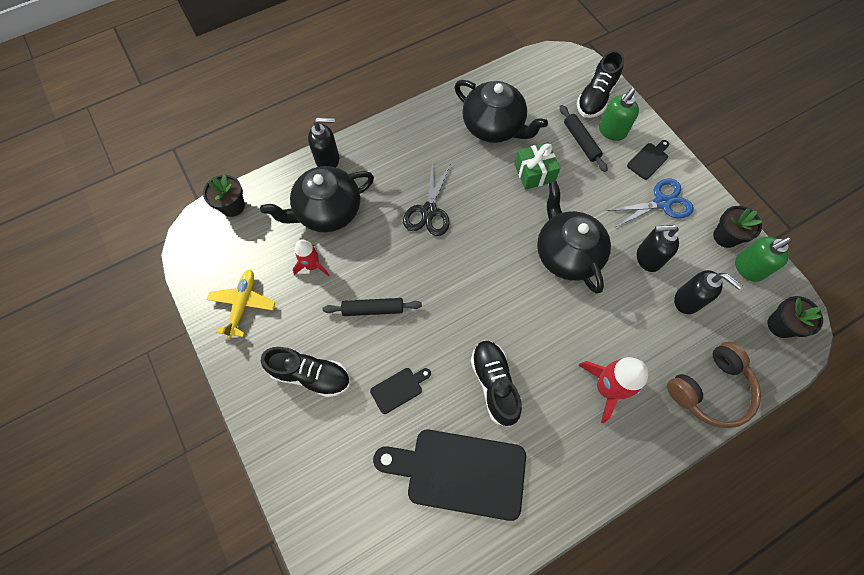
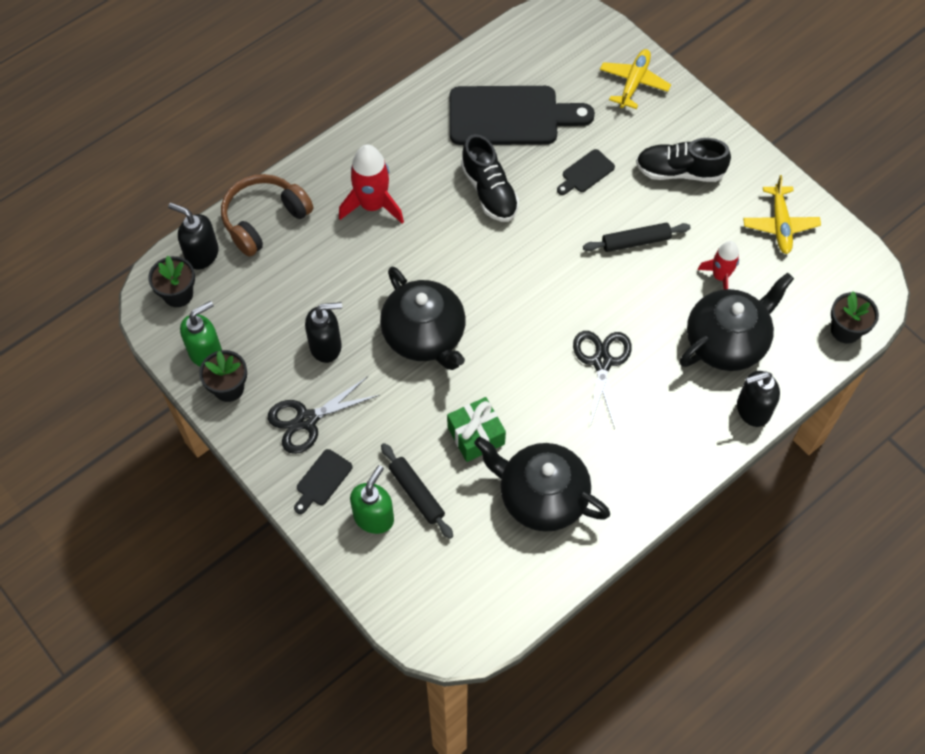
camera: 170 degrees right, 5 degrees down
black shoe [577,50,624,118] -> none
blue scissors [606,179,694,227] -> black scissors [268,377,379,454]
black soap dispenser [674,270,743,314] -> black soap dispenser moved to [168,203,219,270]
none -> yellow plane [600,49,671,109]

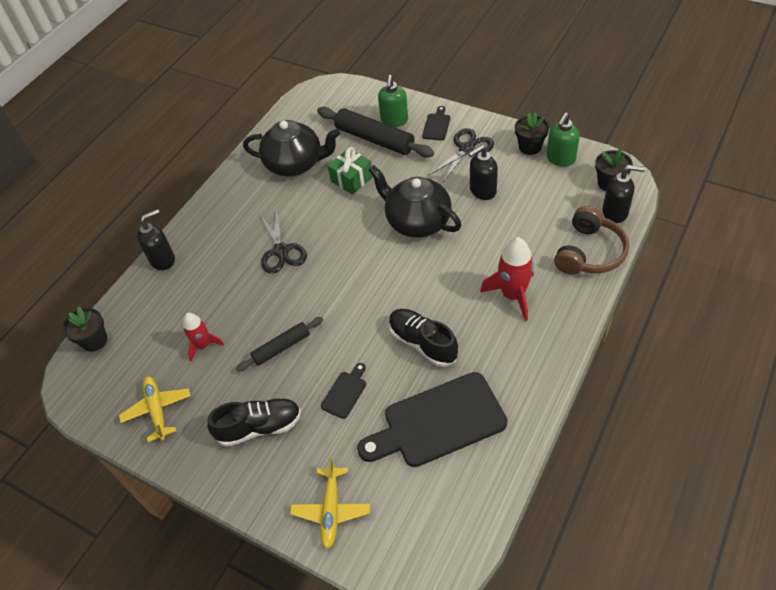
camera: 165 degrees right, 10 degrees down
black rolling pin [381,443,453,539] -> black rolling pin [317,107,434,157], size x1.69
black teapot [680,273,794,371] -> none

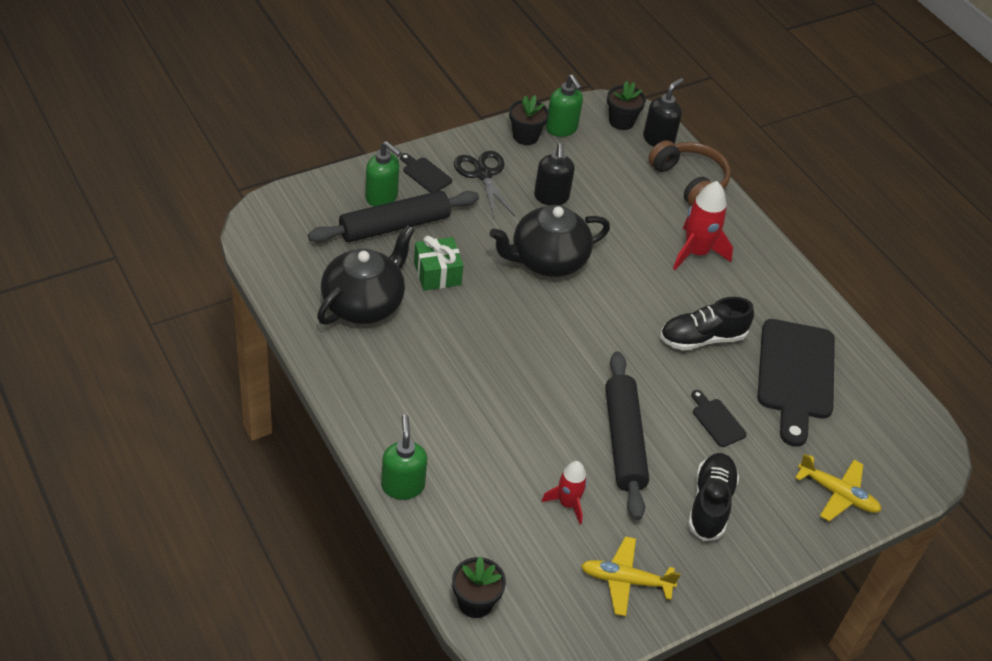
camera: 70 degrees left, 5 degrees down
black soap dispenser [137,209,175,270] -> green soap dispenser [381,414,427,500]
black rolling pin [236,317,323,371] -> black rolling pin [605,351,649,520], size x1.69
black scissors [259,209,307,274] -> none

